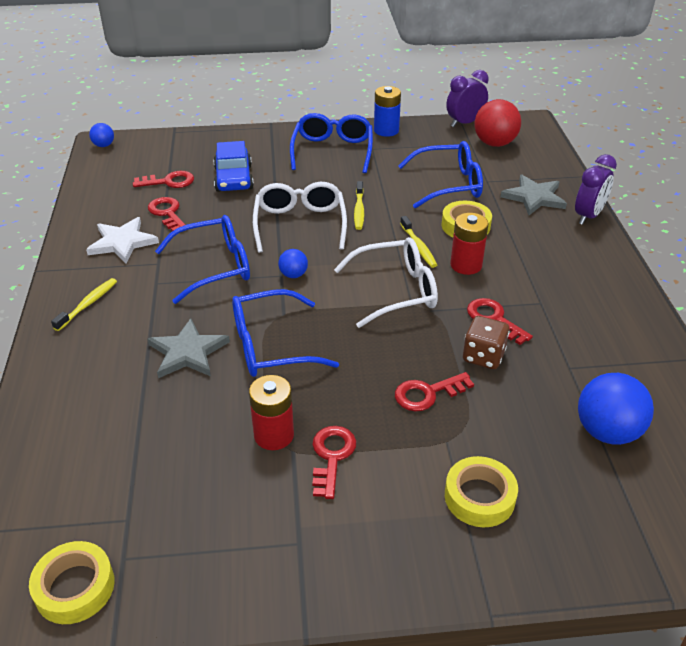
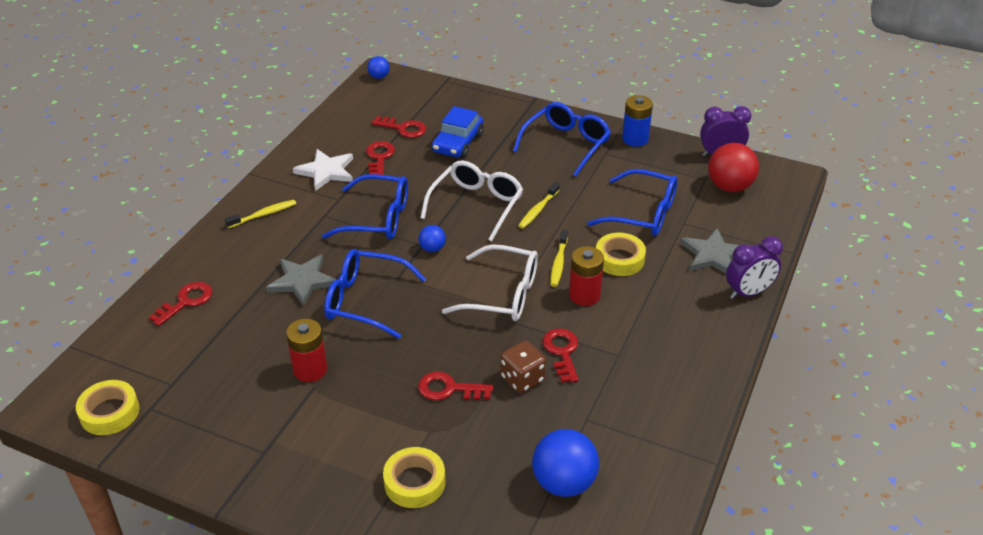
camera: 30 degrees right, 0 degrees up
red key [312,426,356,499] -> red key moved to [149,282,212,326]

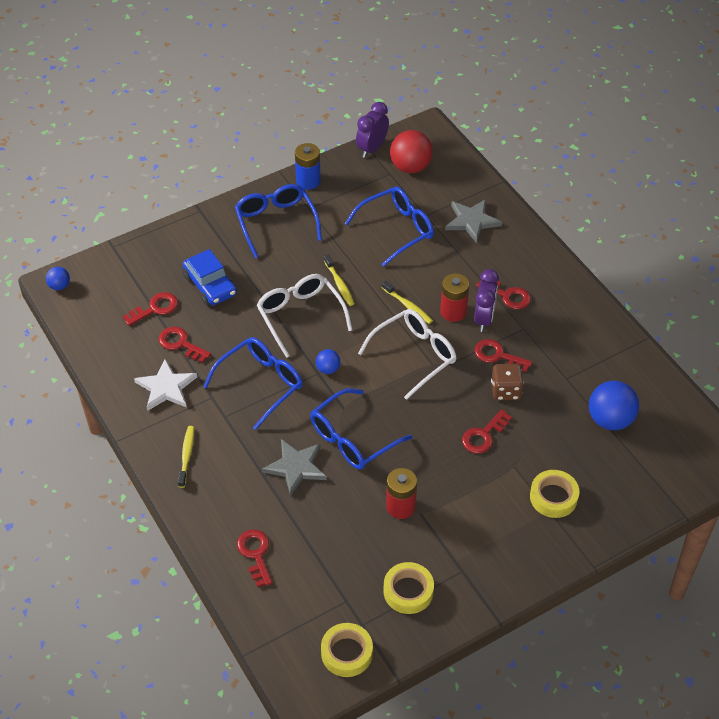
camera: 55 degrees left, 10 degrees up
yellow tape [596,233,646,276] -> yellow tape moved to [383,562,434,614]
purple clock [726,236,783,299] -> purple clock moved to [474,269,499,332]
none -> red key [476,279,531,309]

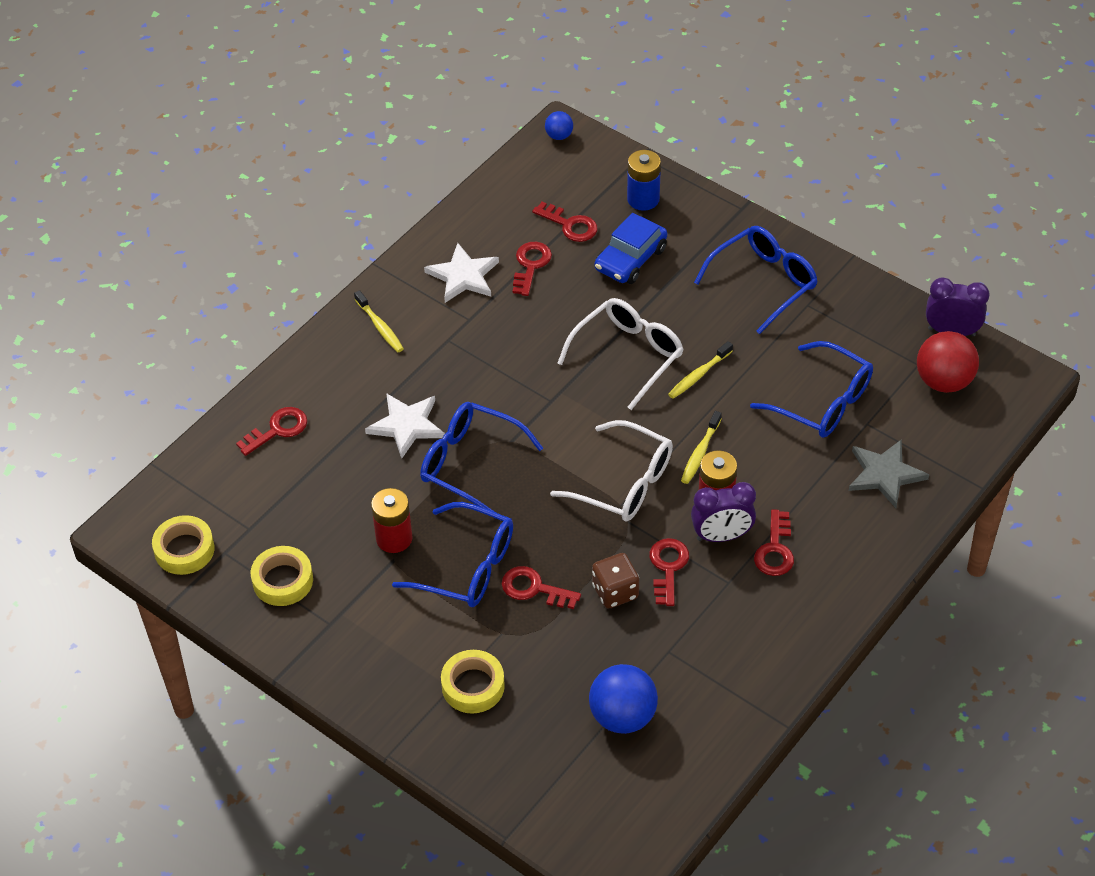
camera: 70 degrees right, 0 degrees up
yellow toothbrush [178,426,194,488] -> yellow toothbrush turned 75 degrees clockwise [354,290,404,352]
blue glasses [203,337,303,430] -> blue glasses moved to [392,502,513,607]
grey star [262,439,327,496] -> white star [365,393,445,458]
blue battery [295,143,321,190] -> blue battery moved to [627,150,661,211]
blue ball [316,349,340,374] -> none

